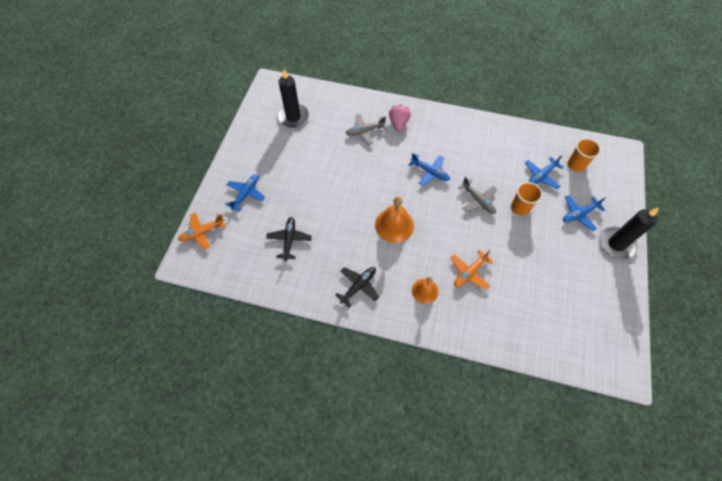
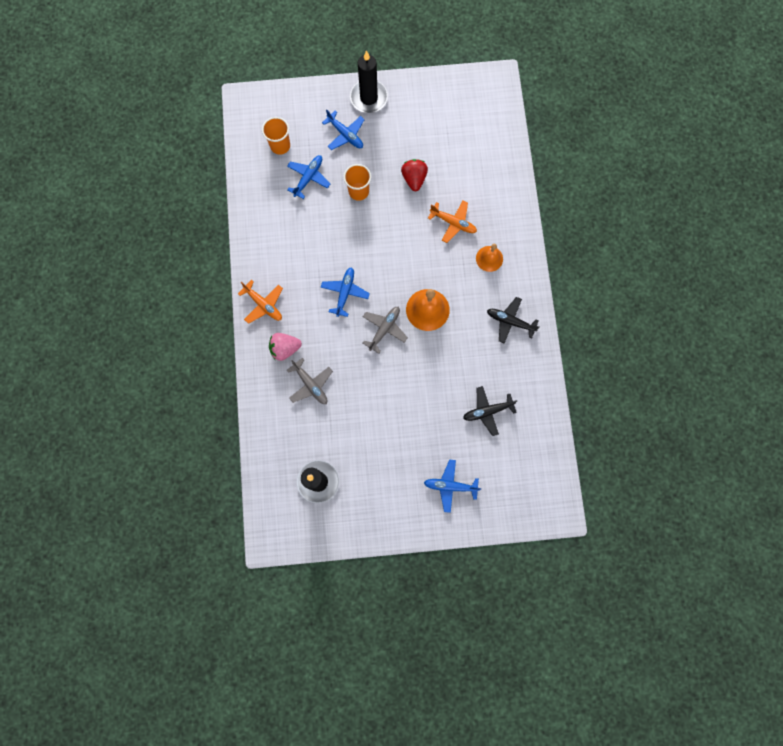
camera: 110 degrees left, 15 degrees up
orange plane [178,212,226,250] -> orange plane moved to [238,280,283,324]
grey plane [458,176,497,214] -> grey plane moved to [363,307,408,354]
blue plane [525,155,564,189] -> blue plane turned 90 degrees counterclockwise [287,155,331,199]
none -> red strawberry [401,159,428,191]

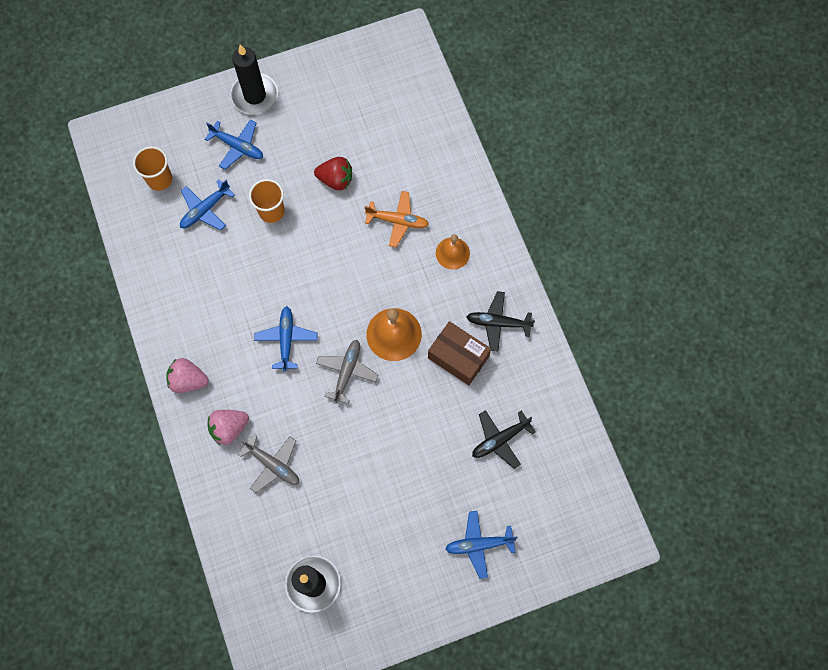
camera: 15 degrees left, 5 degrees down
orange plane [238,280,283,324] -> pink strawberry [166,358,209,393]
blue plane [287,155,331,199] -> blue plane turned 150 degrees counterclockwise [180,179,235,231]
red strawberry [401,159,428,191] -> red strawberry turned 120 degrees clockwise [314,157,352,190]
none -> brown box [428,321,491,385]

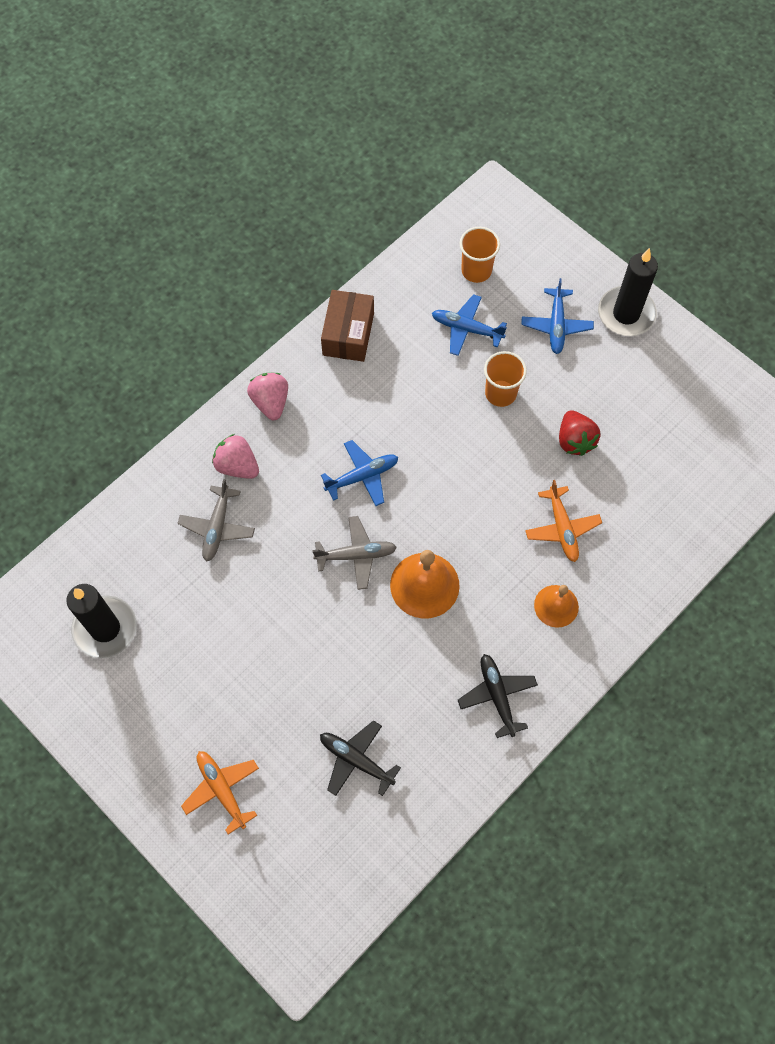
camera: 65 degrees right, 5 degrees down
brown box [428,321,491,385] -> brown box moved to [321,290,374,362]
blue plane [445,511,517,579] -> orange plane [181,751,259,834]

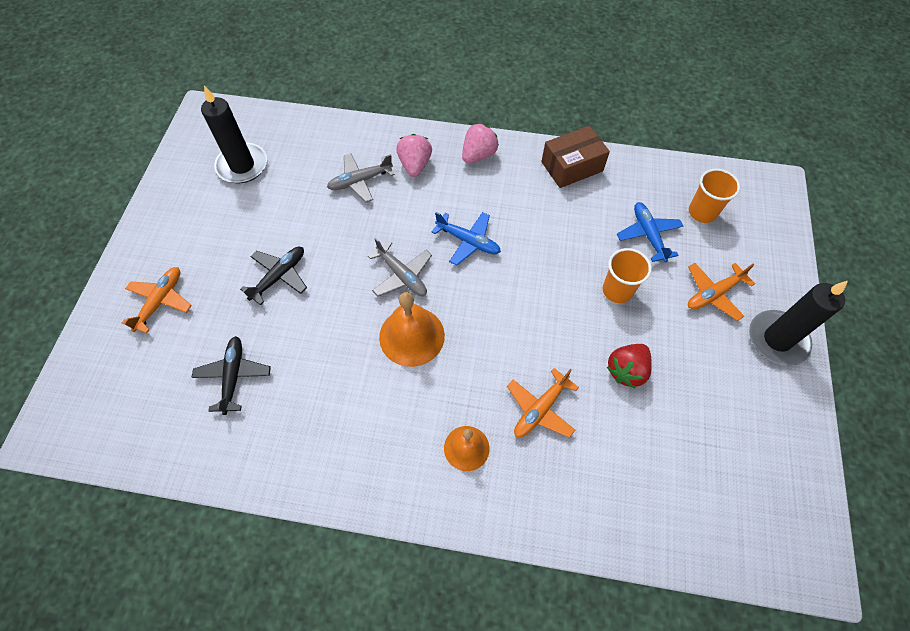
camera: 55 degrees right, 5 degrees down
black plane [458,654,538,738] -> black plane moved to [240,247,307,305]
blue plane [521,278,594,354] -> orange plane [688,263,755,321]

